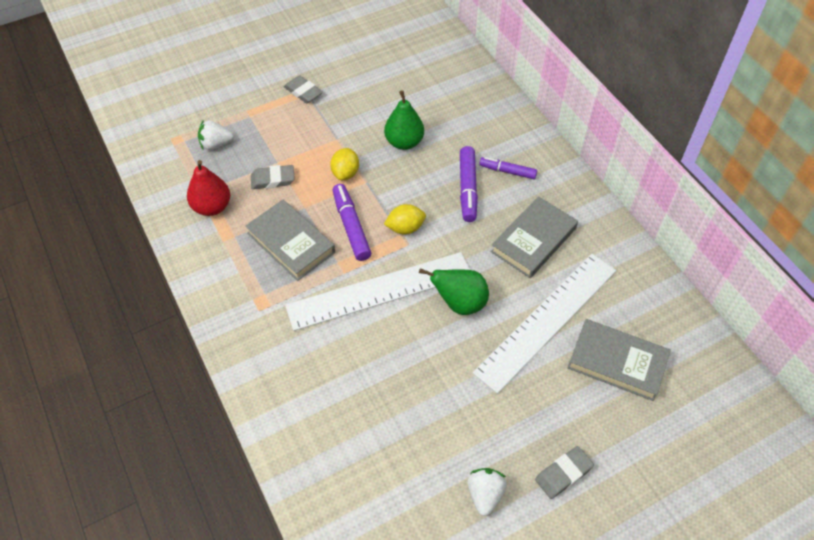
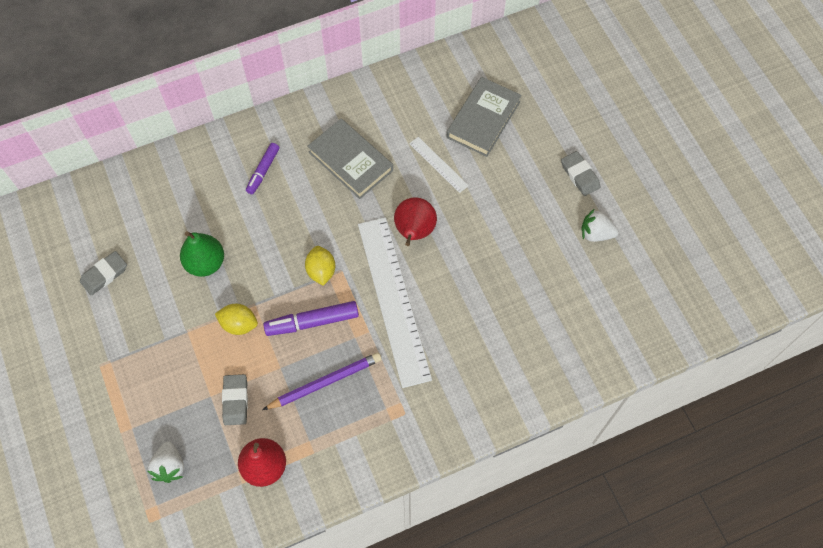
camera: 85 degrees left, 10 degrees up
grey book [245,200,335,281] -> purple pencil [262,352,382,410]
grey eraser [284,75,323,103] -> grey eraser moved to [80,251,127,296]
green pear [419,268,489,315] -> red pear [394,197,437,246]
purple marker [460,146,478,222] -> none
white ruler [473,254,616,394] -> white ruler [409,137,469,193], size x0.44

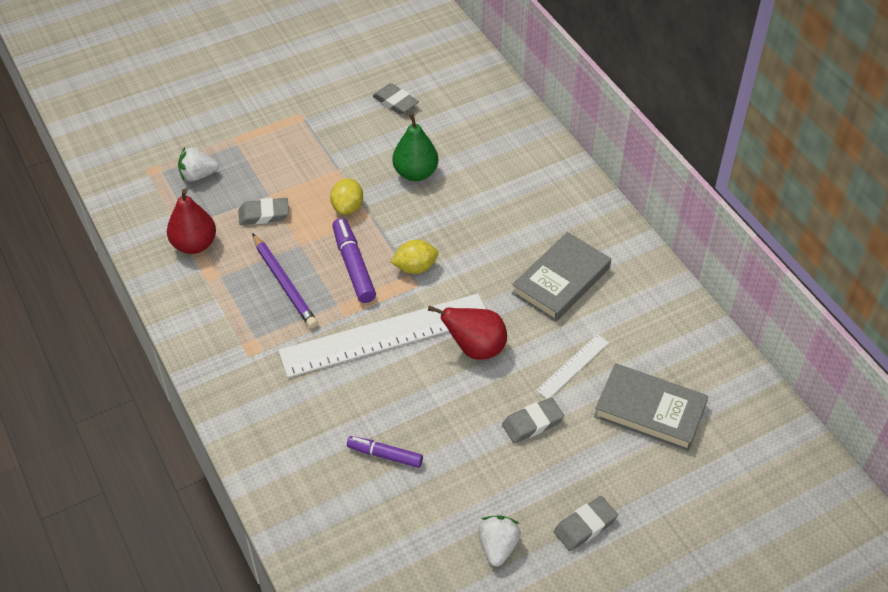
camera: 85 degrees right, 15 degrees down
purple marker [246,143,280,194] -> purple marker moved to [347,436,423,468]
none -> grey eraser [502,398,564,443]

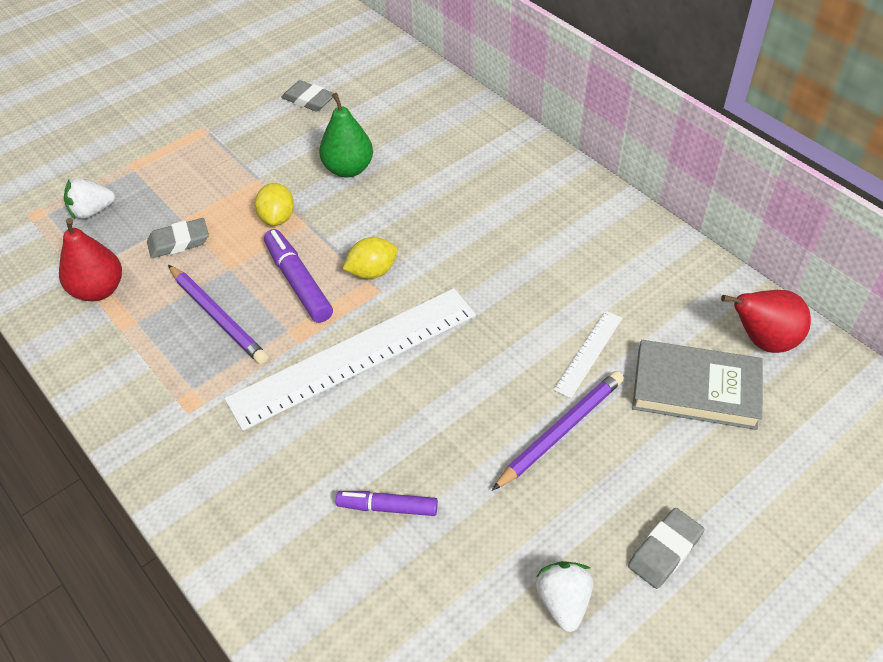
camera: 10 degrees left, 0 degrees up
red pear [428,306,507,360] -> red pear moved to [721,290,811,353]
grey eraser [502,398,564,443] -> purple pencil [492,371,624,491]
grey book [512,232,611,322] -> none

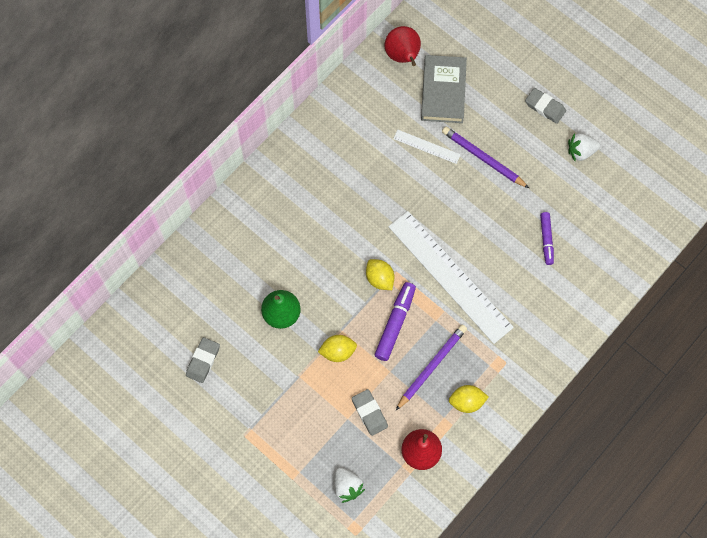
camera: 100 degrees left, 20 degrees up
purple marker [264,229,333,323] -> purple marker turned 150 degrees clockwise [374,282,416,361]
none -> yellow lemon [449,385,488,413]

